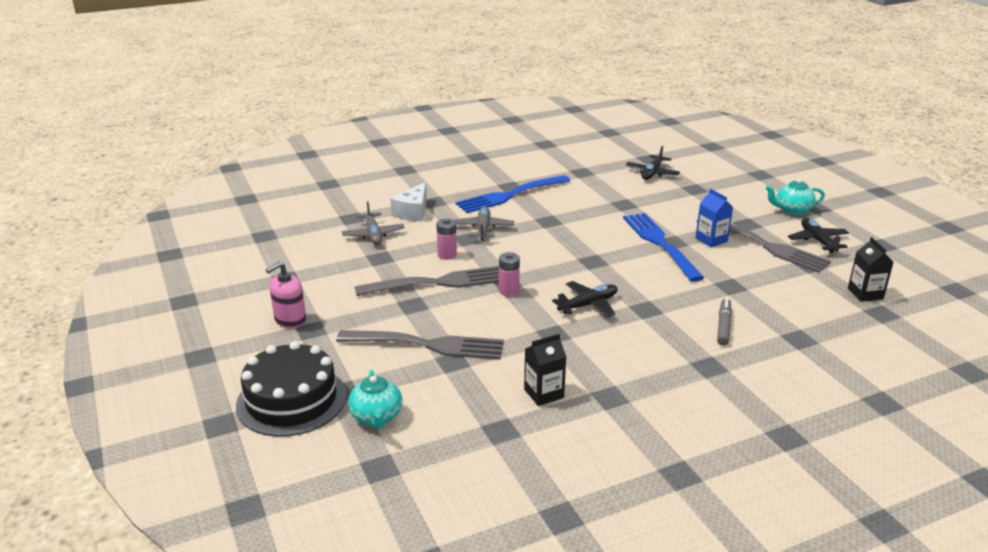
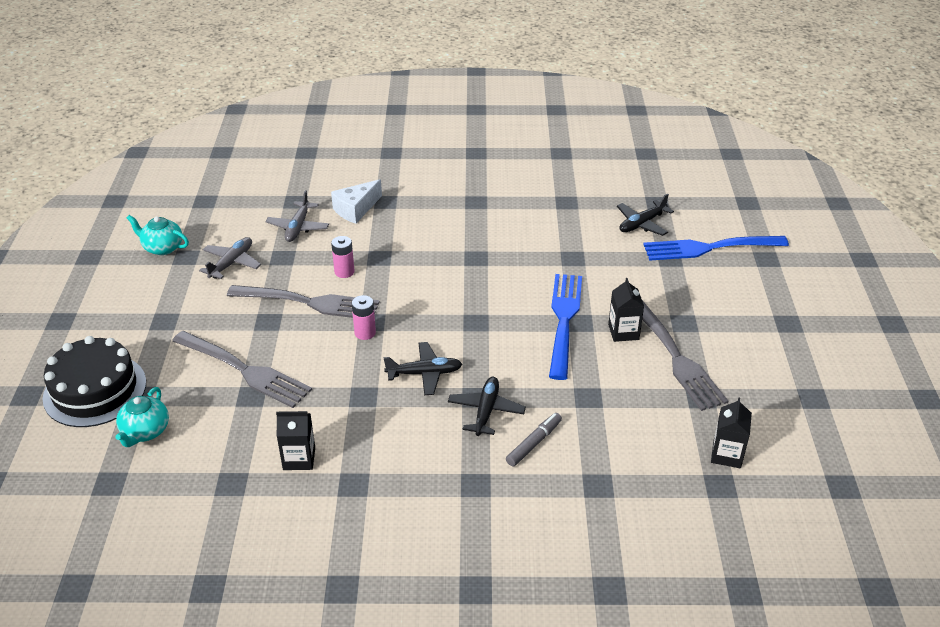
camera: 25 degrees right, 10 degrees up
pink soap dispenser [266,262,306,328] -> none
grey plane [454,206,514,241] -> grey plane moved to [199,237,261,279]
blue fork [456,175,570,213] -> blue fork moved to [643,236,789,261]
blue carton [695,189,733,247] -> black carton [608,278,644,342]
turquoise teapot [765,179,825,215] -> turquoise teapot moved to [127,215,189,255]
black plane [788,218,849,253] -> black plane moved to [448,377,526,436]

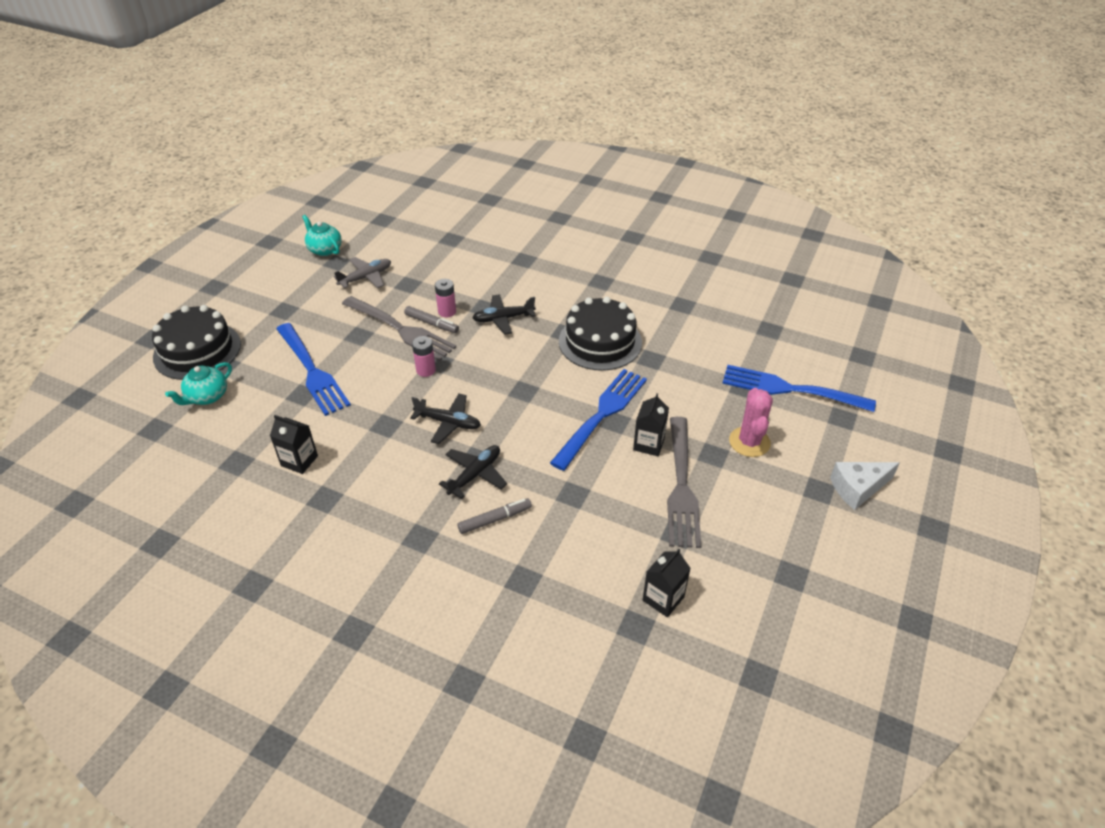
camera: 25 degrees right, 5 degrees up
grey fork [172,331,312,408] -> blue fork [276,323,351,416]
grey plane [265,190,329,242] -> none
white cheese [331,179,382,224] -> white cheese moved to [830,462,900,510]
black plane [617,193,674,236] -> black plane moved to [472,294,536,335]
none -> grey marker [404,306,459,333]
none -> black cake [559,296,642,371]
none -> pink cactus [729,388,773,457]

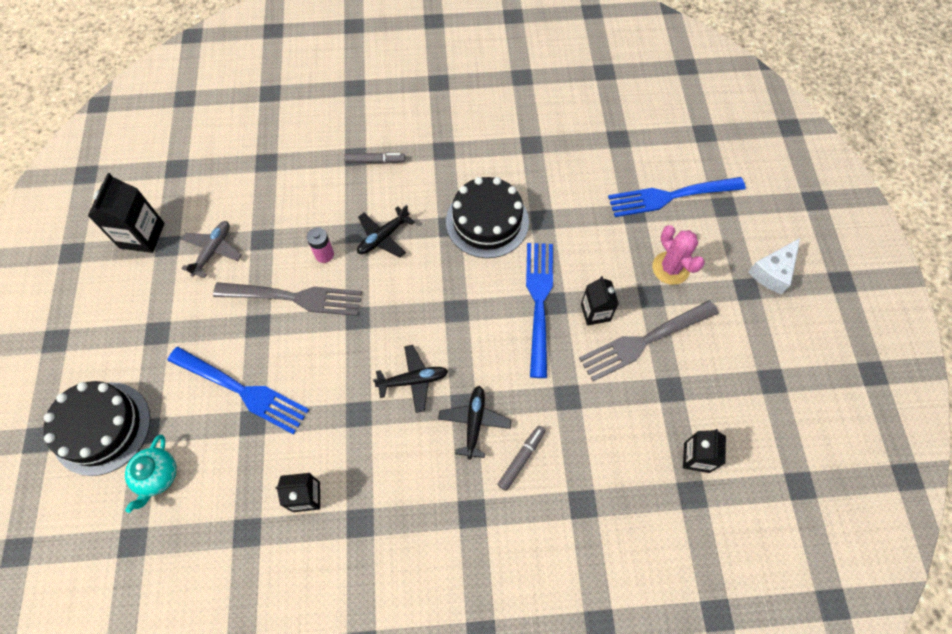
camera: 30 degrees left, 20 degrees up
turquoise teapot [302,215,342,256] -> black carton [88,173,165,253]
grey marker [404,306,459,333] -> grey marker moved to [344,153,405,163]
pink battery [412,336,436,377] -> none
grey fork [667,417,701,548] -> grey fork turned 90 degrees clockwise [579,300,719,381]

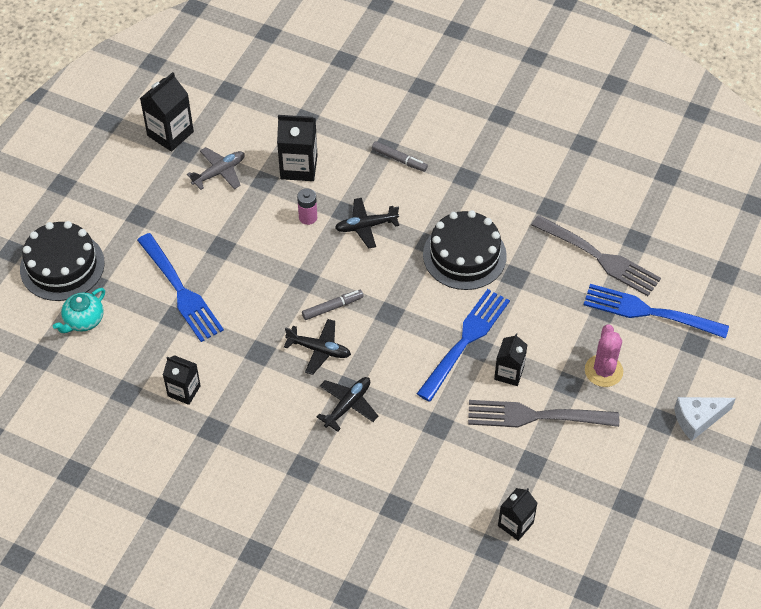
camera: 30 degrees right, 10 degrees down
grey fork [213,282,362,316] -> grey fork moved to [531,215,661,296]
grey marker [497,425,546,491] -> grey marker moved to [302,290,364,320]
none -> black carton [277,115,318,181]

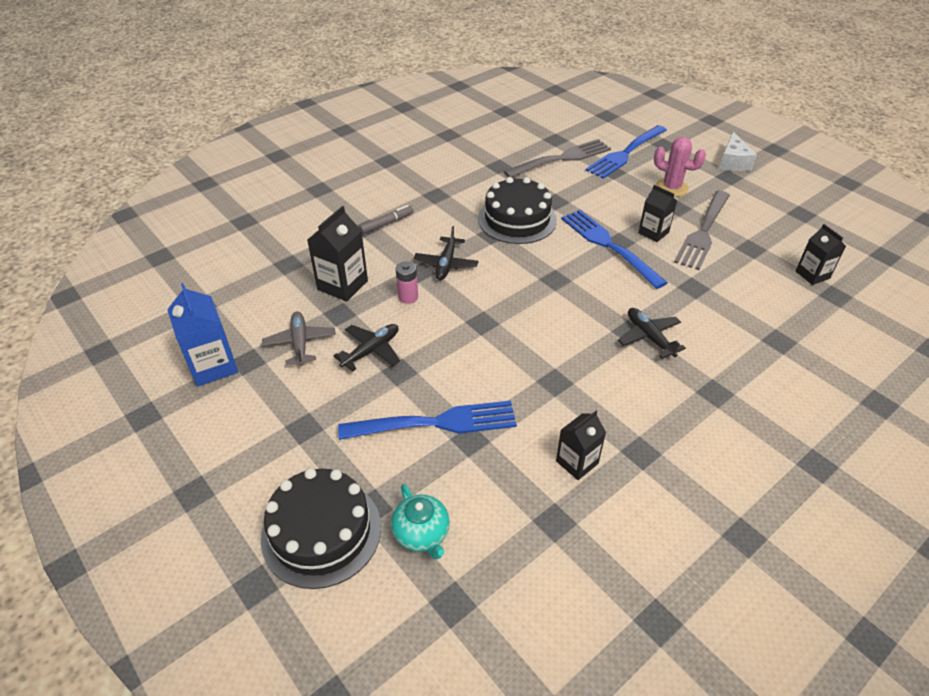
camera: 65 degrees left, 10 degrees down
black carton [140,72,194,152] -> blue carton [167,283,238,387]
black plane [284,319,351,375] -> black plane moved to [333,324,400,372]
grey marker [302,290,364,320] -> none

